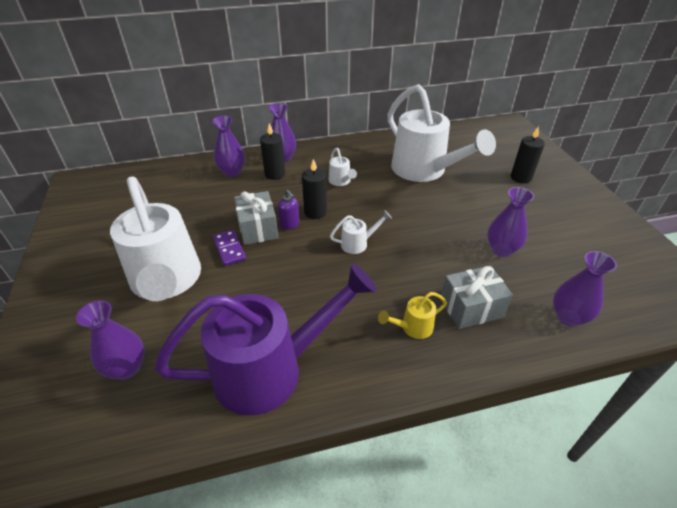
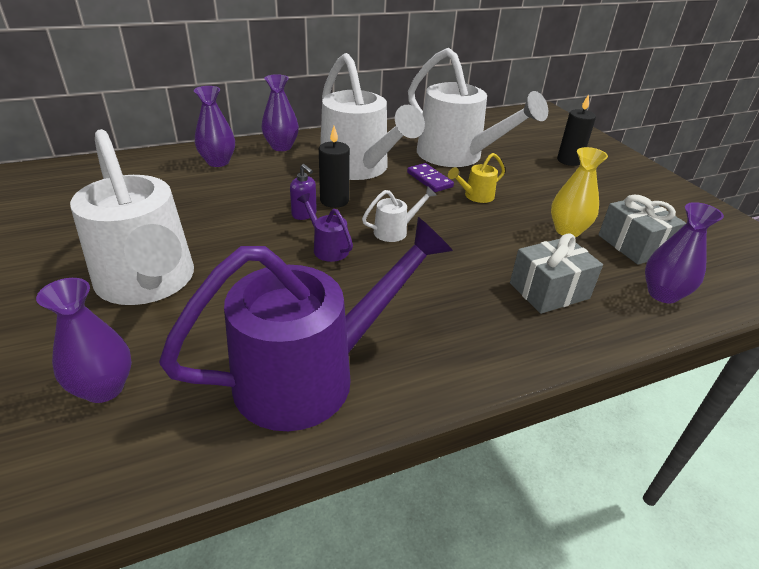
camera: 10 degrees left, 5 degrees down
purple domino [213,230,246,266] -> purple domino moved to [407,163,454,192]
grey gift [234,191,278,245] -> grey gift moved to [598,194,686,265]
black candle [260,123,285,180] -> none
white watering can [329,148,357,186] -> white watering can [320,53,425,180], size x2.48
yellow watering can [378,292,447,339] -> yellow watering can moved to [448,153,505,203]
purple vase [487,187,534,257] -> yellow vase [551,147,608,237]
none -> purple watering can [297,193,353,262]

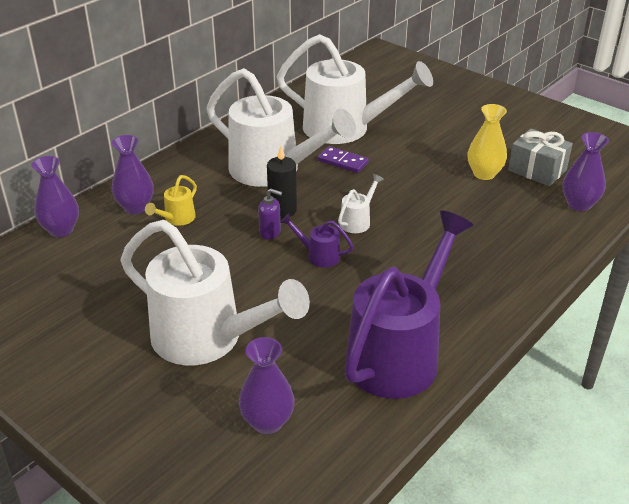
camera: 25 degrees left, 0 degrees up
purple vase [262,74,299,151] -> purple vase moved to [31,156,79,237]
yellow watering can [448,153,505,203] -> yellow watering can moved to [145,175,197,226]
grey gift [510,233,603,314] -> none
black candle [557,94,596,166] -> none

